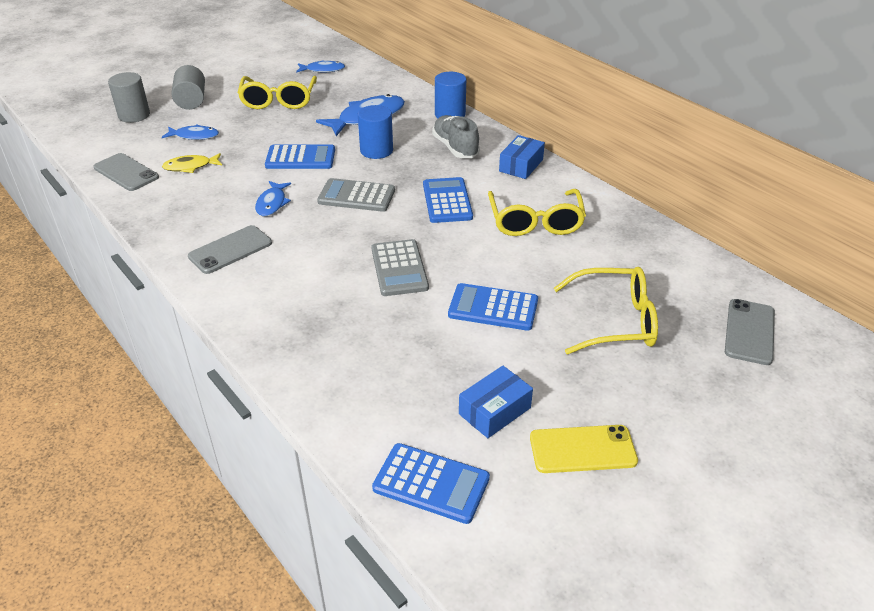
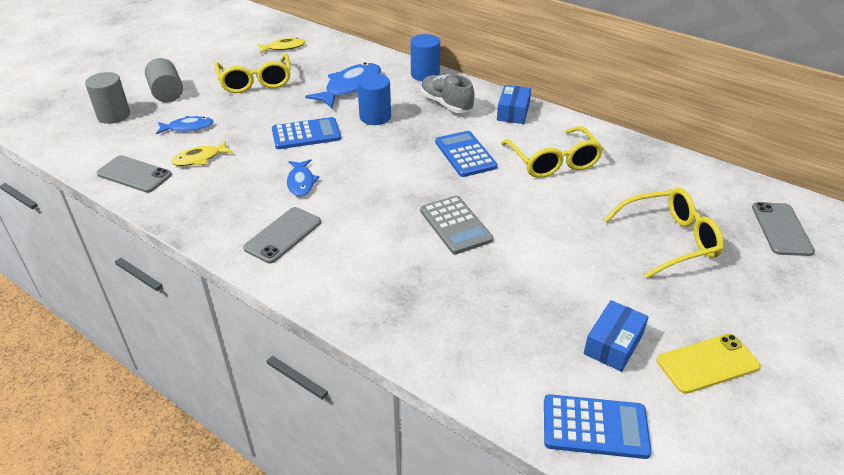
camera: 15 degrees left, 0 degrees up
blue fish [296,60,345,73] -> yellow fish [258,38,305,53]
grey calculator [317,178,395,212] -> none
blue calculator [448,283,538,331] -> none

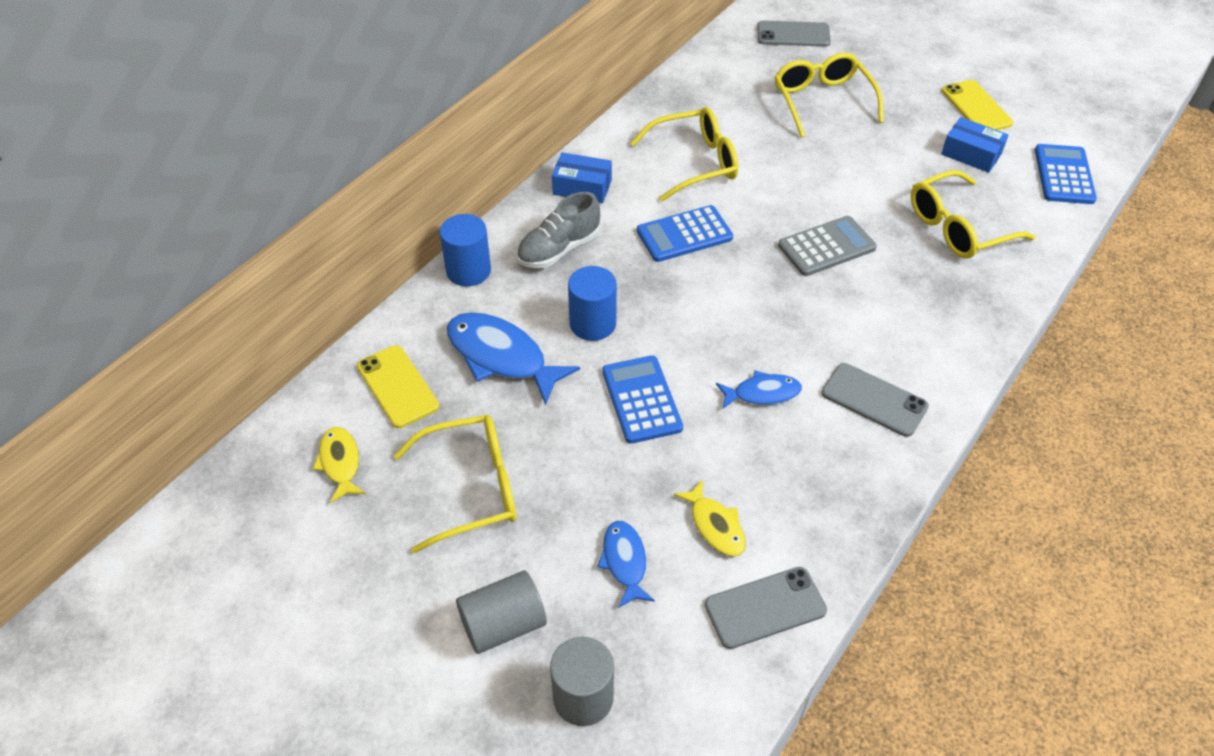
camera: 90 degrees left, 10 degrees up
grey phone [96,155,172,193] -> grey phone turned 45 degrees clockwise [705,567,827,649]
none -> yellow phone [357,345,439,428]
none -> yellow glasses [911,170,1035,259]

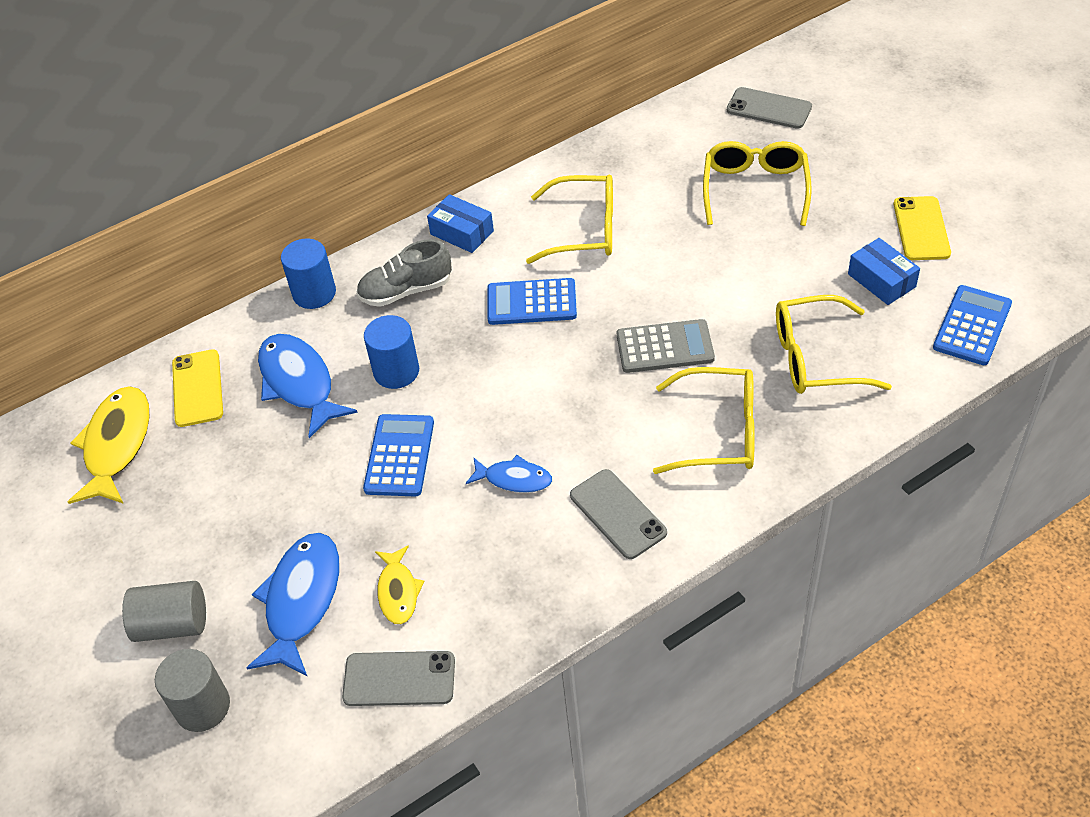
camera: 25 degrees right, 0 degrees up
yellow fish [313,427,365,503] -> yellow fish [68,386,150,504], size x1.75
yellow glasses [394,415,516,553] -> yellow glasses moved to [653,367,755,474]
blue fish [597,521,655,608] -> blue fish [246,533,339,677], size x1.75

